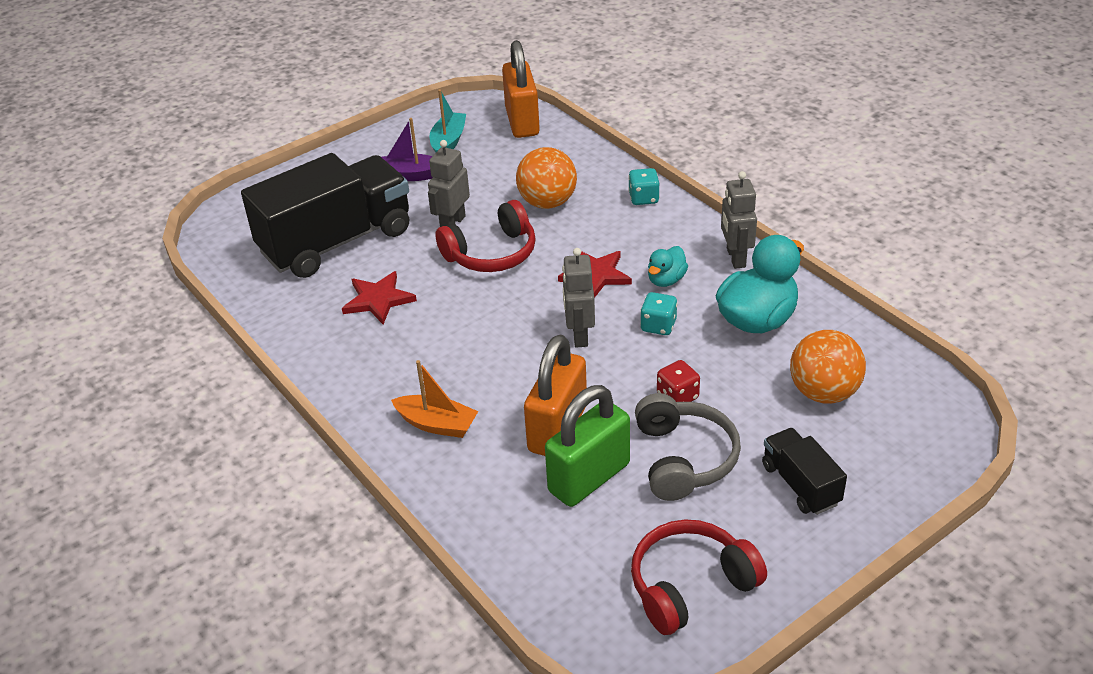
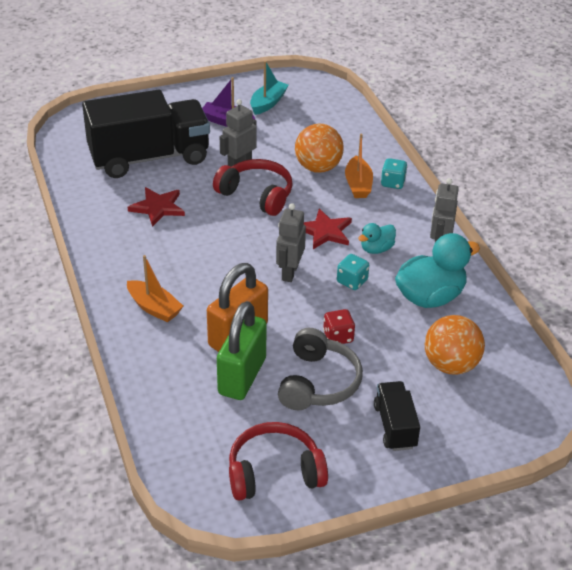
camera: 15 degrees right, 0 degrees up
red headphones [435,200,536,272] -> red headphones turned 135 degrees counterclockwise [213,159,293,216]
orange padlock [502,40,540,138] -> none
green padlock [545,385,630,507] -> green padlock turned 45 degrees counterclockwise [217,301,267,400]
none -> orange boat [345,134,373,198]

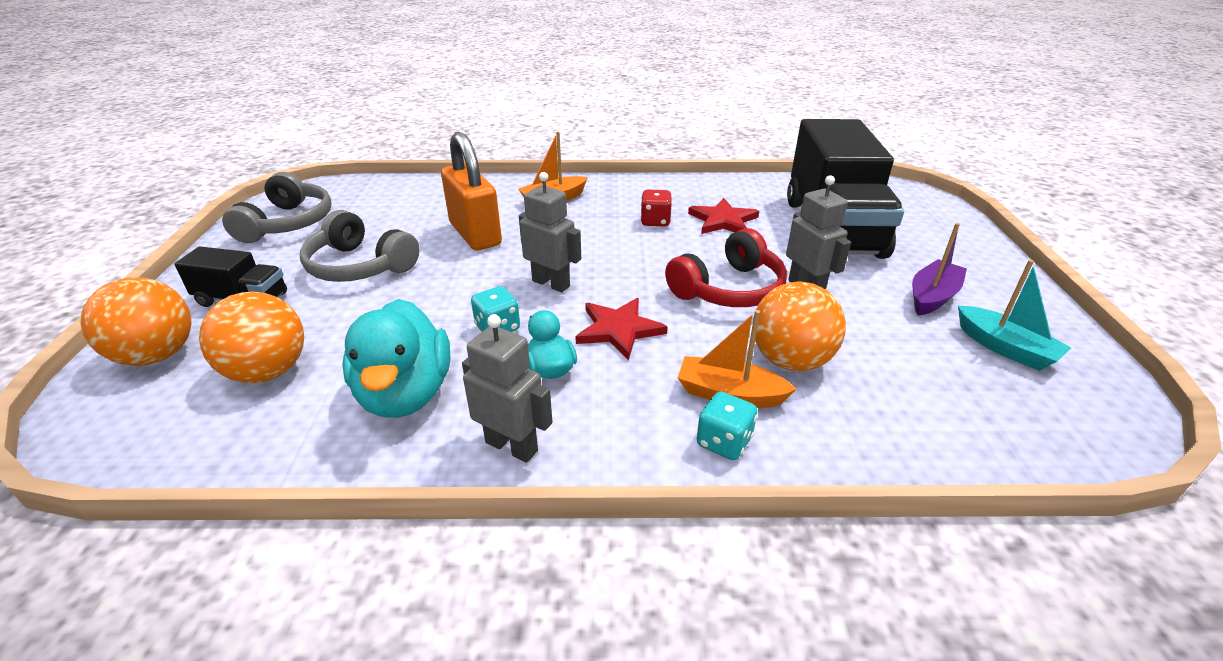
camera: 110 degrees right, 5 degrees down
green padlock [217,301,267,400] -> none
red headphones [229,422,328,501] -> grey headphones [222,172,332,243]
red dice [323,309,355,344] -> red dice moved to [640,189,672,226]
none -> orange ball [81,277,191,366]

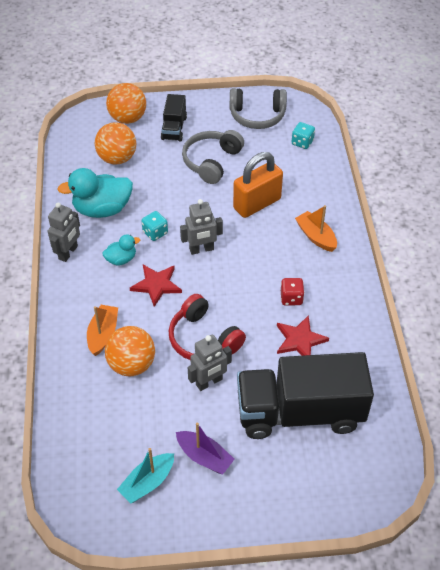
camera: 85 degrees right, 15 degrees up
grey robot [519,172,581,292] -> grey robot turned 45 degrees clockwise [180,199,223,255]
turquoise dice [697,391,757,460] -> turquoise dice moved to [292,122,315,149]

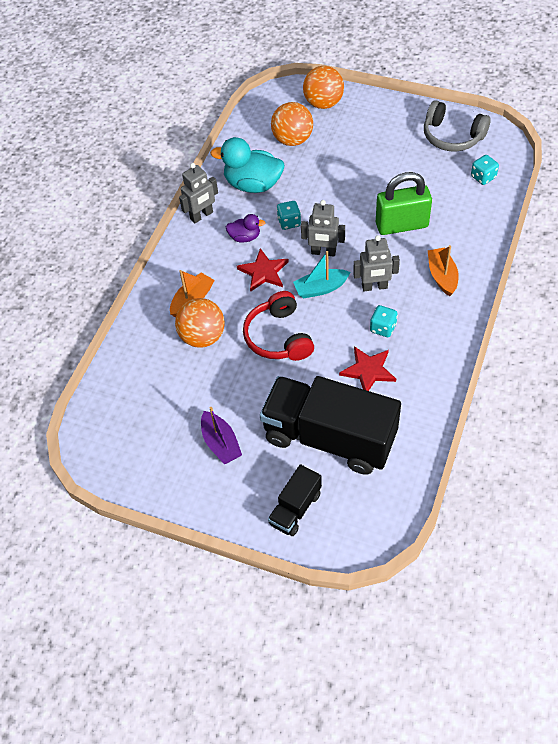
camera: 30 degrees right, 5 degrees up
turquoise duck [103,234,140,265] -> purple duck [226,214,265,242]
turquoise boat [117,448,174,504] -> turquoise boat moved to [293,251,351,298]
black truck [161,94,187,141] -> black truck moved to [268,464,322,536]
grey headphones [182,130,244,184] -> none
grey robot [188,334,232,391] -> grey robot moved to [353,235,400,291]
orange padlock [233,152,283,218] -> green padlock [376,172,432,235]
red dice [281,278,305,306] -> turquoise dice [370,305,398,337]

